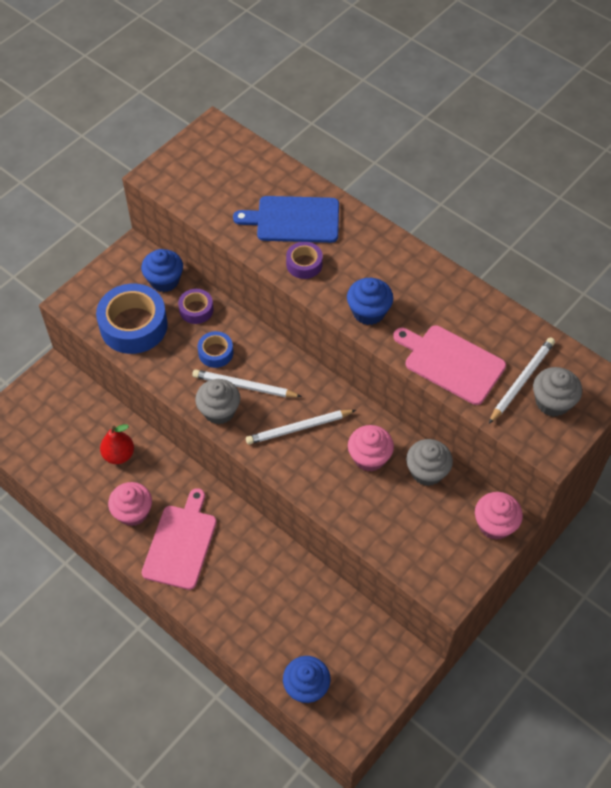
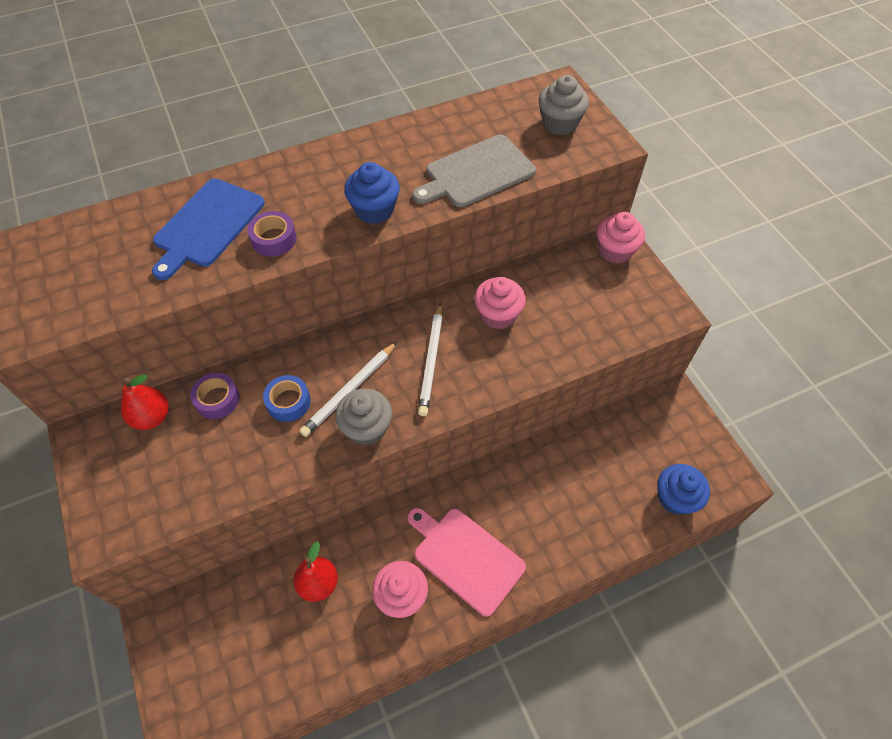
camera: 65 degrees left, 0 degrees up
blue tape [96,284,168,354] -> none
blue cupcake [141,249,183,292] -> red pear [121,375,168,430]
pink cutting board [393,325,506,405] -> grey cutting board [412,134,536,207]
grey cupcake [406,439,453,486] -> none
white pencil [489,337,555,424] -> none

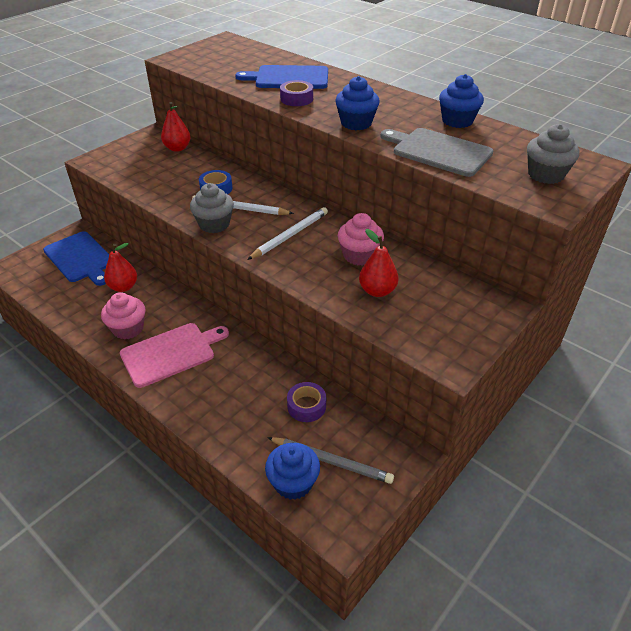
camera: 65 degrees right, 15 degrees down
purple tape [190,373,240,419] -> purple tape moved to [287,382,326,422]
pink cutting board [408,508,526,617] -> pink cutting board turned 45 degrees clockwise [120,323,229,388]
white pencil [418,302,443,416] -> white pencil turned 150 degrees clockwise [247,207,328,260]
pink cupcake [597,212,645,264] -> none
none -> blue cutting board [43,231,109,286]
none -> grey pencil [267,437,394,484]
none -> red pear [359,229,399,297]
none -> blue cupcake [439,74,484,128]

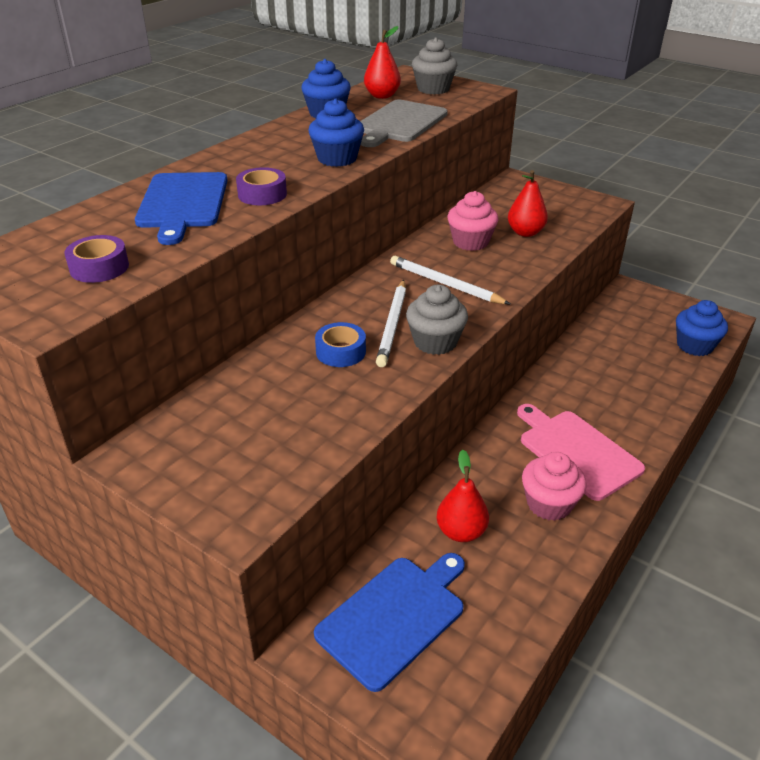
camera: 95 degrees left, 5 degrees down
red pear [161,102,191,152] -> red pear moved to [364,26,401,99]
grey pencil [267,437,394,484] -> none
purple tape [287,382,326,422] -> purple tape moved to [64,235,129,283]

